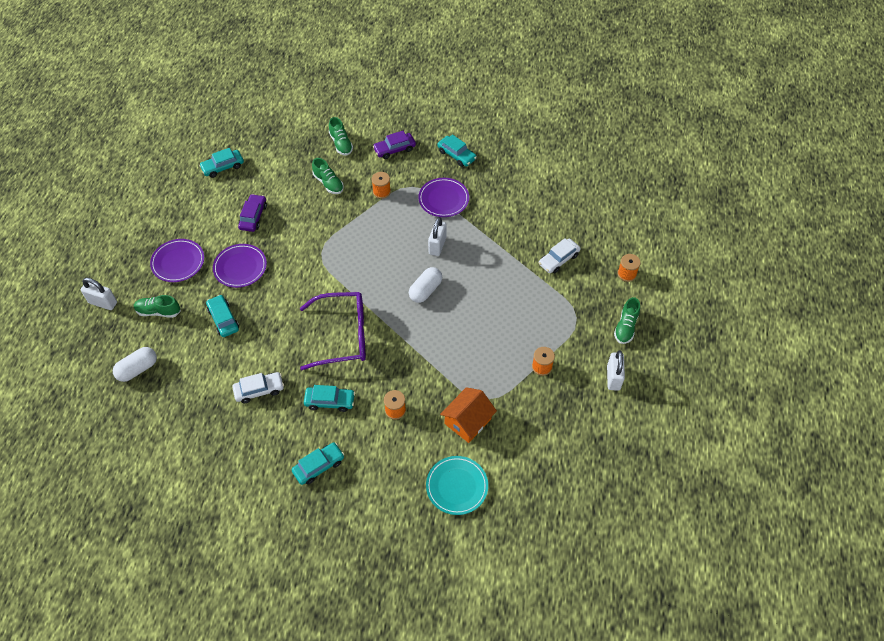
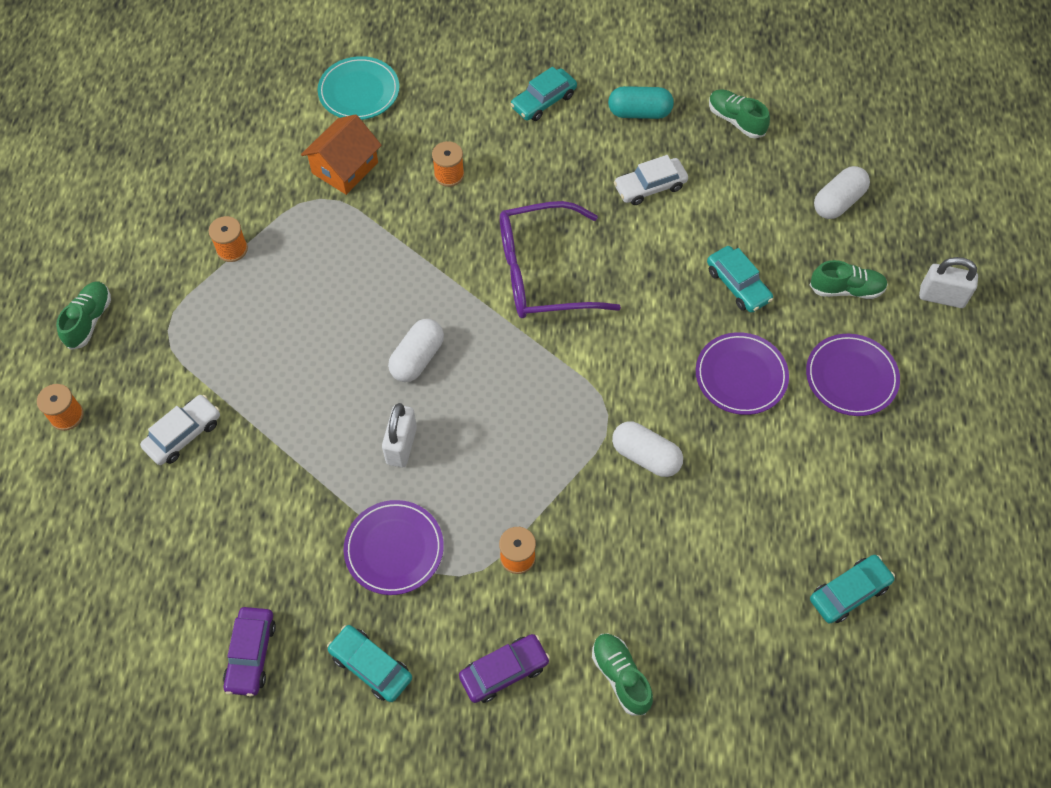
camera: 175 degrees right, 5 degrees up
purple car [238,194,267,232] -> purple car moved to [223,607,276,696]
turquoise car [304,385,355,412] -> none
green shoe [312,158,344,194] -> green shoe moved to [709,89,770,138]
white padlock [607,350,625,391] -> none
none -> turquoise capsule [608,86,674,119]
none -> white capsule [612,421,683,477]

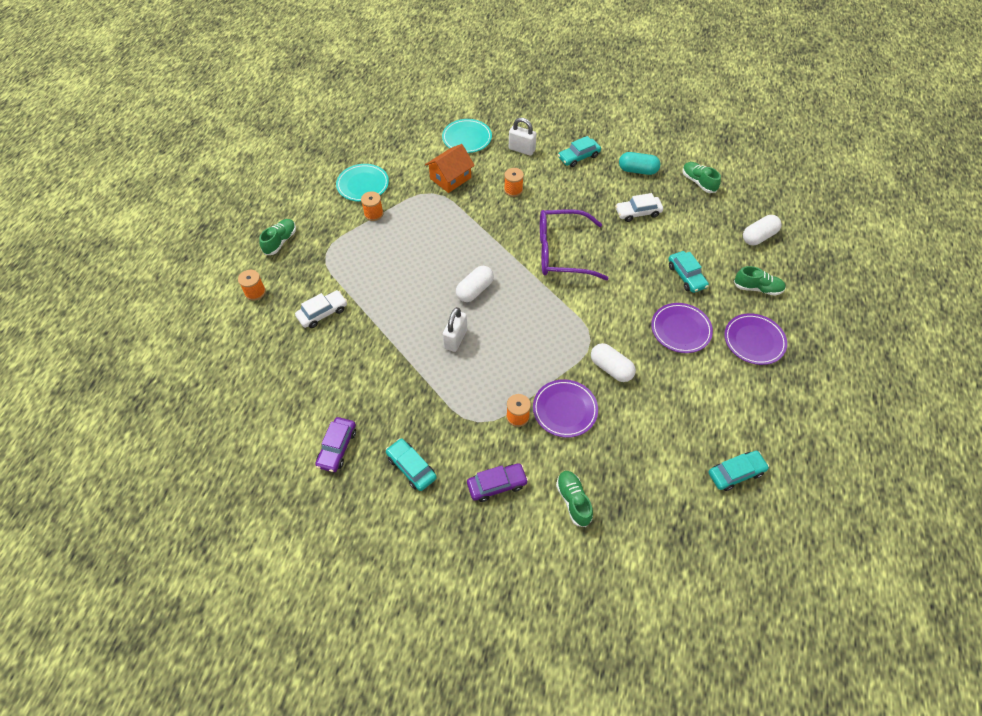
camera: 10 degrees right, 5 degrees down
purple plate [344,500,444,595] -> purple plate moved to [533,379,598,438]
white padlock [919,257,978,308] -> white padlock moved to [509,118,537,156]
none -> turquoise plate [336,164,389,202]

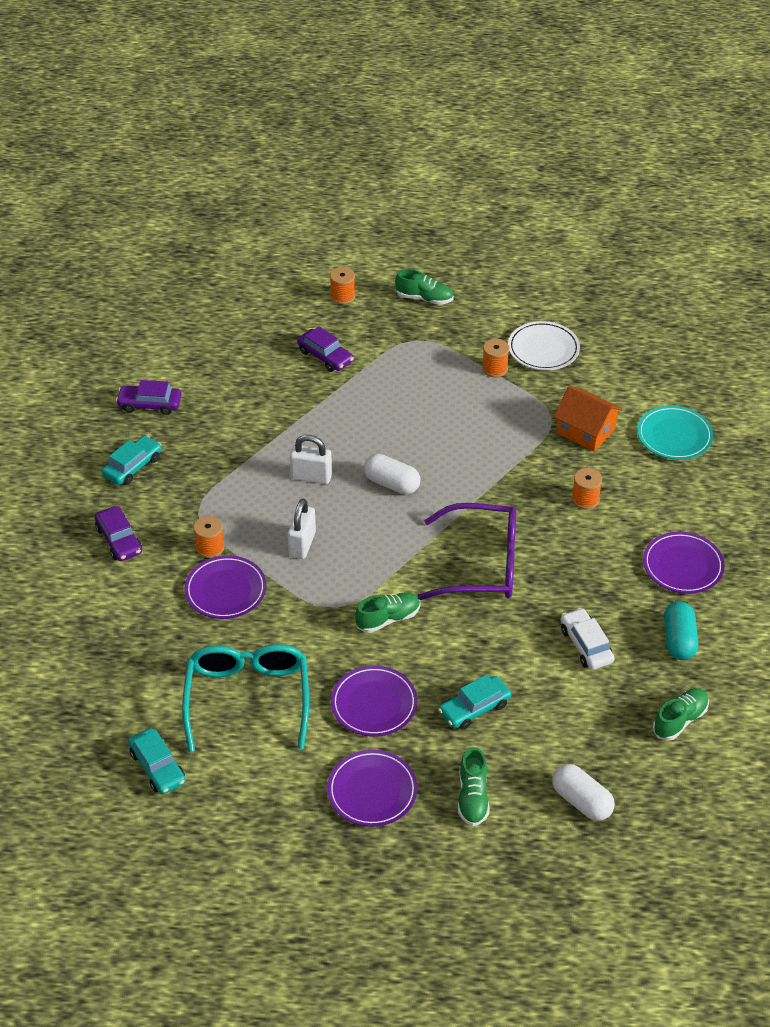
camera: 80 degrees right, 10 degrees down
white car [295,290,347,328] -> purple car [297,326,354,372]
turquoise plate [336,164,389,202] -> white plate [508,321,580,370]
white padlock [509,118,537,156] -> white padlock moved to [287,499,316,559]
purple glasses [540,209,609,280] -> purple glasses turned 105 degrees clockwise [418,503,516,600]
green shoe [556,471,593,527] -> green shoe moved to [355,592,420,633]
turquoise car [558,136,601,167] -> purple plate [643,532,725,594]
white capsule [591,343,636,382] -> none
none -> turquoise glasses [182,644,309,752]

